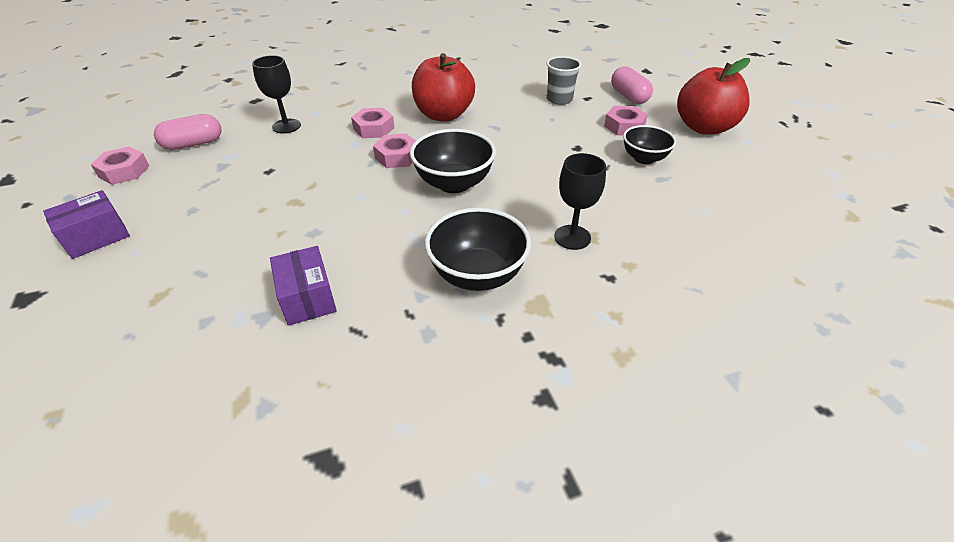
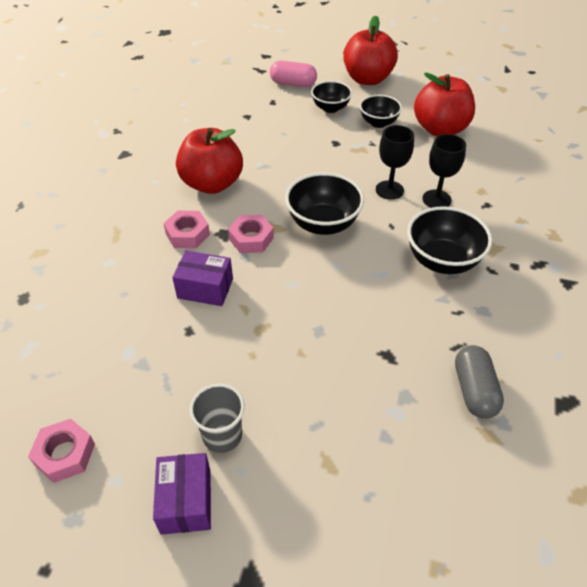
camera: 55 degrees left, 5 degrees up
pink capsule [154,114,222,150] -> none
black goblet [252,55,301,134] -> black goblet moved to [376,125,414,200]
purple box [270,246,337,326] -> purple box moved to [172,251,233,306]
grey cup [547,56,581,105] -> grey cup moved to [190,384,245,453]
pink nut [604,106,648,136] -> black bowl [311,81,352,113]
none -> red apple [414,72,475,137]
none -> grey capsule [455,345,504,419]

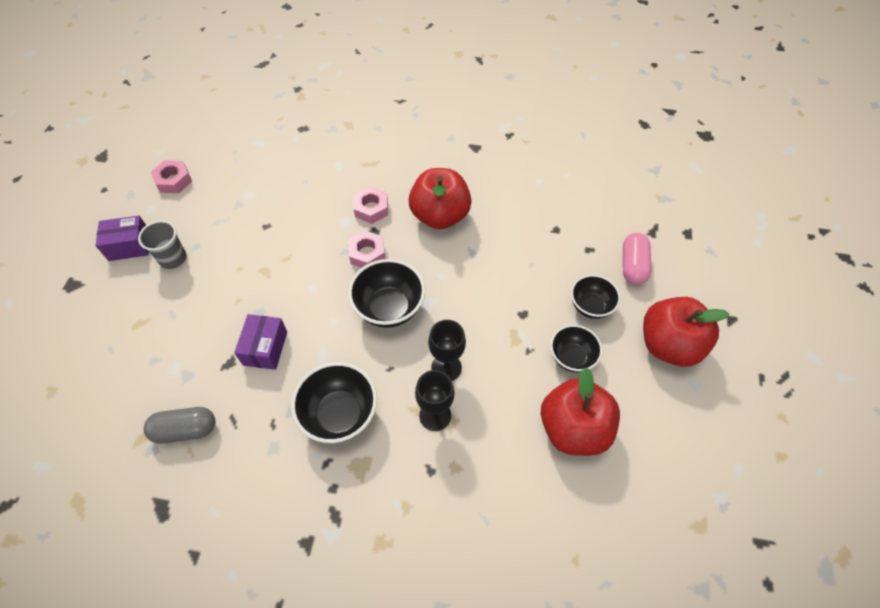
camera: 85 degrees right, 10 degrees up
purple box [172,251,233,306] -> purple box moved to [234,314,287,370]

